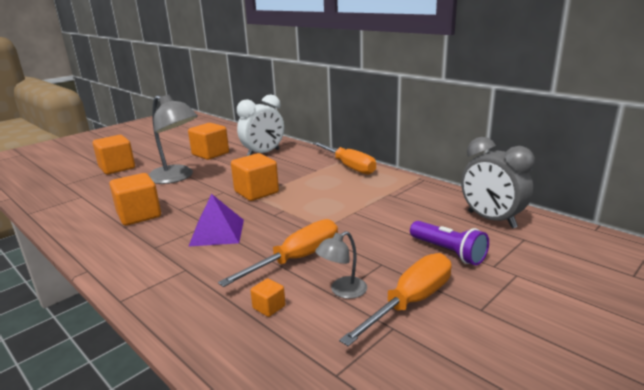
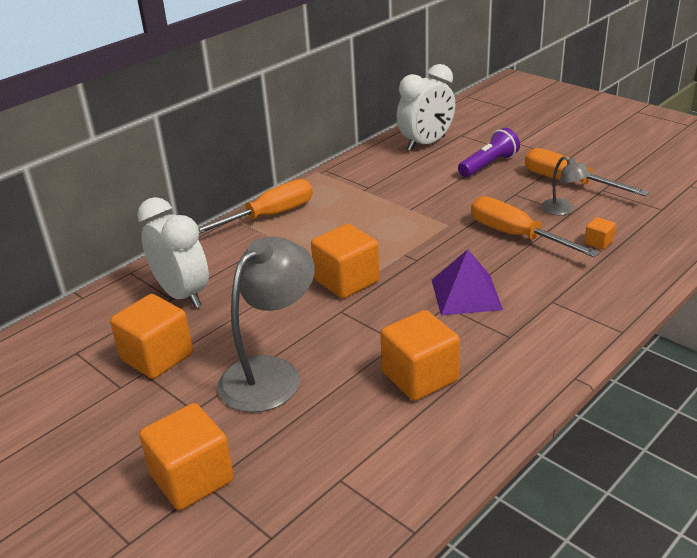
camera: 90 degrees left, 10 degrees up
grey clock [461,137,535,228] -> white clock [397,64,455,151]

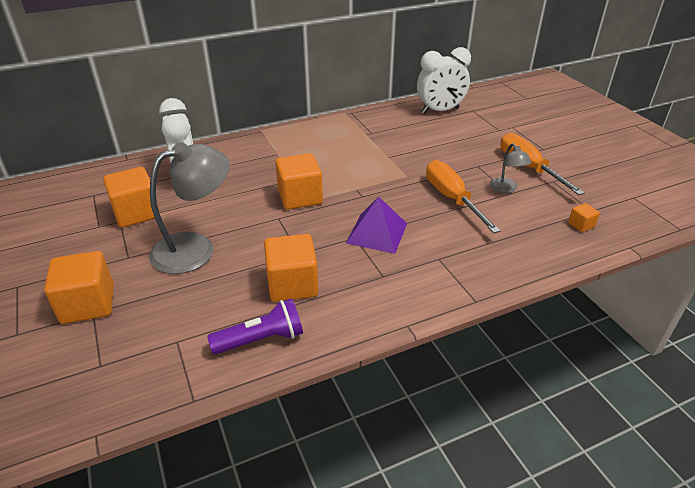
camera: 20 degrees right, 5 degrees up
orange screwdriver [199,179,313,234] -> none
purple flashlight [458,128,520,177] -> purple flashlight moved to [207,298,303,355]
orange cube [584,217,616,250] -> orange cube moved to [568,203,600,232]

